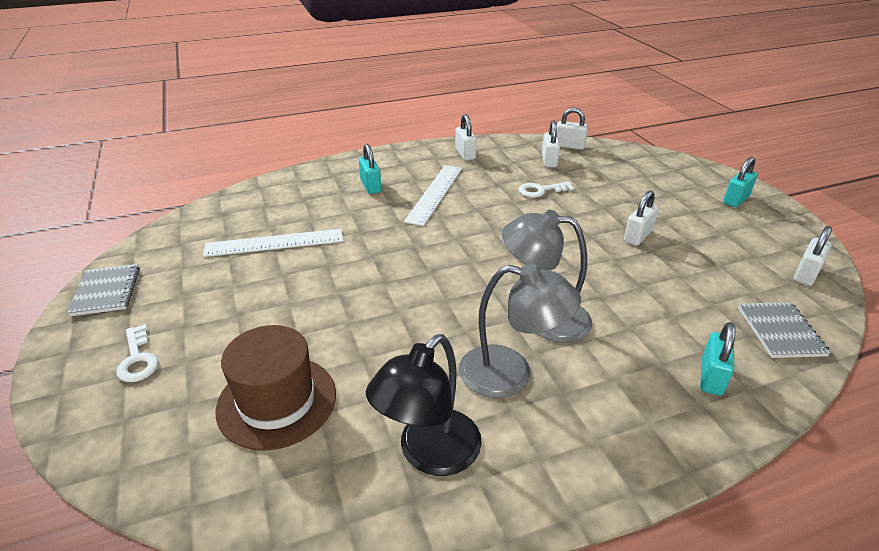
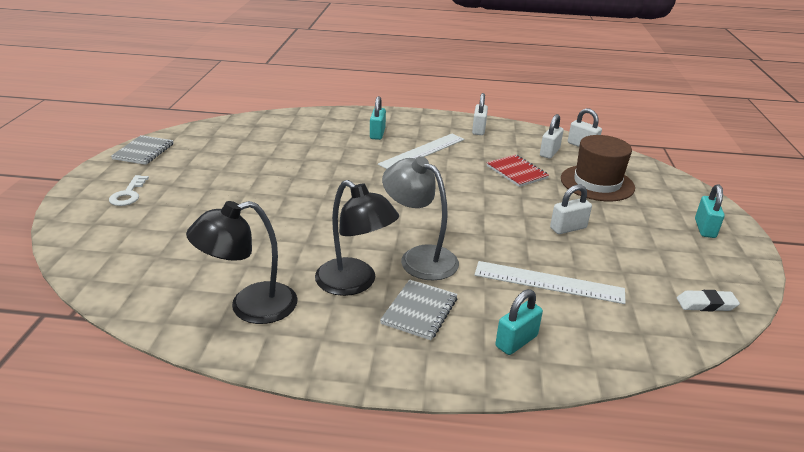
camera: 25 degrees right, 5 degrees down
white ruler [203,229,343,257] -> white ruler moved to [475,261,626,304]
brown hat [216,325,336,451] -> brown hat moved to [561,135,635,201]
grey lamp [459,264,581,398] -> black lamp [315,180,399,296]
white key [519,182,574,197] -> red notebook [487,155,549,187]
turquoise padlock [723,157,758,207] -> turquoise padlock turned 60 degrees counterclockwise [695,184,725,238]
grey notebook [738,302,831,358] -> grey notebook moved to [380,279,458,340]
white padlock [794,226,832,286] -> white eraser [677,290,740,311]

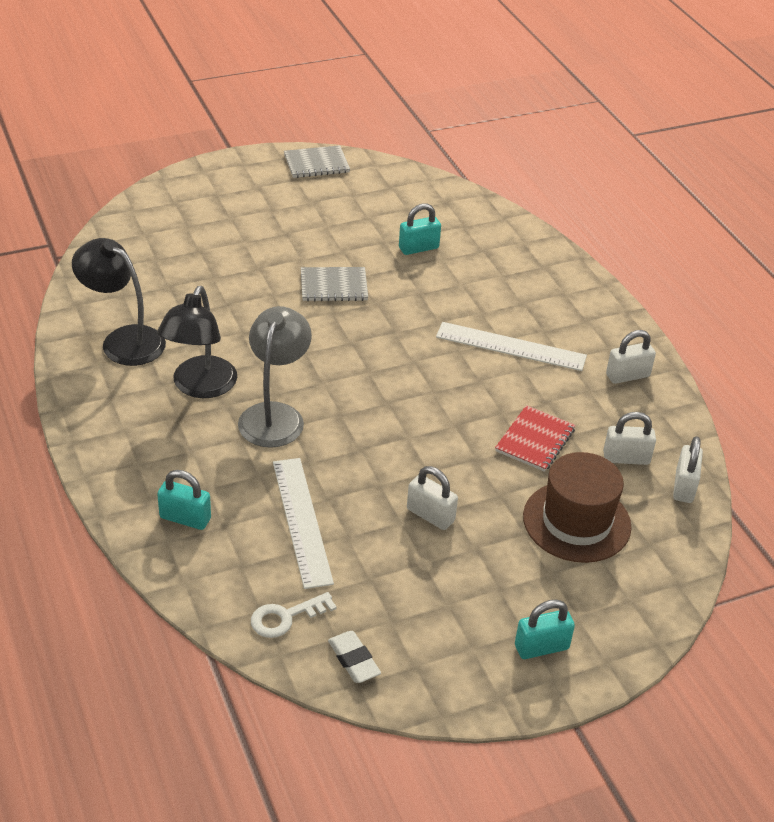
camera: 60 degrees right, 10 degrees up
white key [109,175,149,206] -> white key moved to [251,592,337,638]
turquoise padlock [370,96,386,140] -> turquoise padlock moved to [399,204,441,255]
grey notebook [380,279,458,340] -> grey notebook moved to [301,267,368,301]

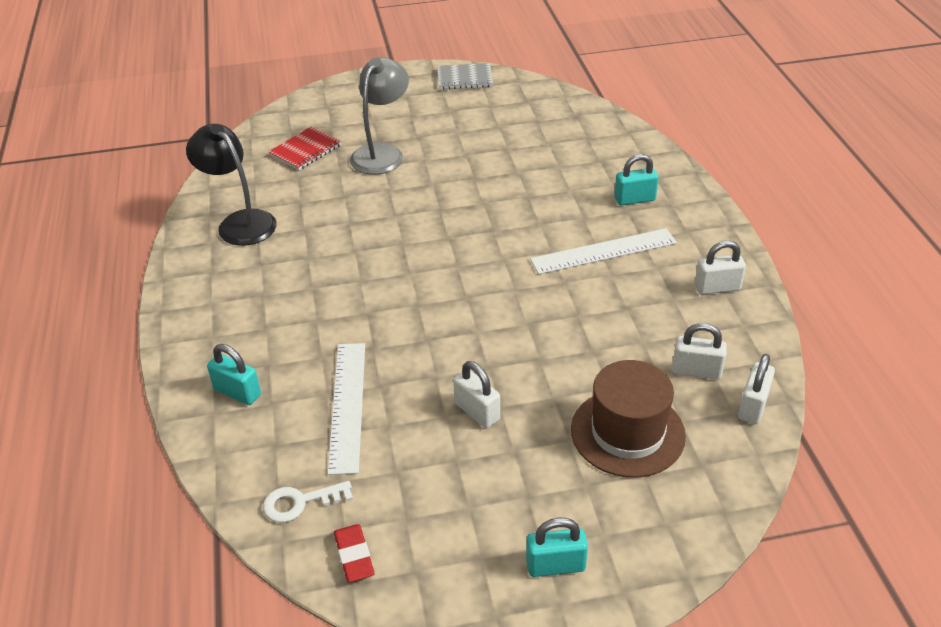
camera: 15 degrees right, 0 degrees up
black lamp [157,286,237,398] -> none
grey lamp [238,306,312,448] -> grey lamp moved to [350,57,409,175]
grey notebook [301,267,368,301] -> none
white eraser [328,631,381,683] -> red eraser [334,524,374,582]
turquoise padlock [399,204,441,255] -> turquoise padlock moved to [614,154,659,206]
white ruler [436,322,587,371] -> white ruler turned 45 degrees counterclockwise [530,228,677,274]
red notebook [495,405,575,472] -> red notebook moved to [268,126,342,170]

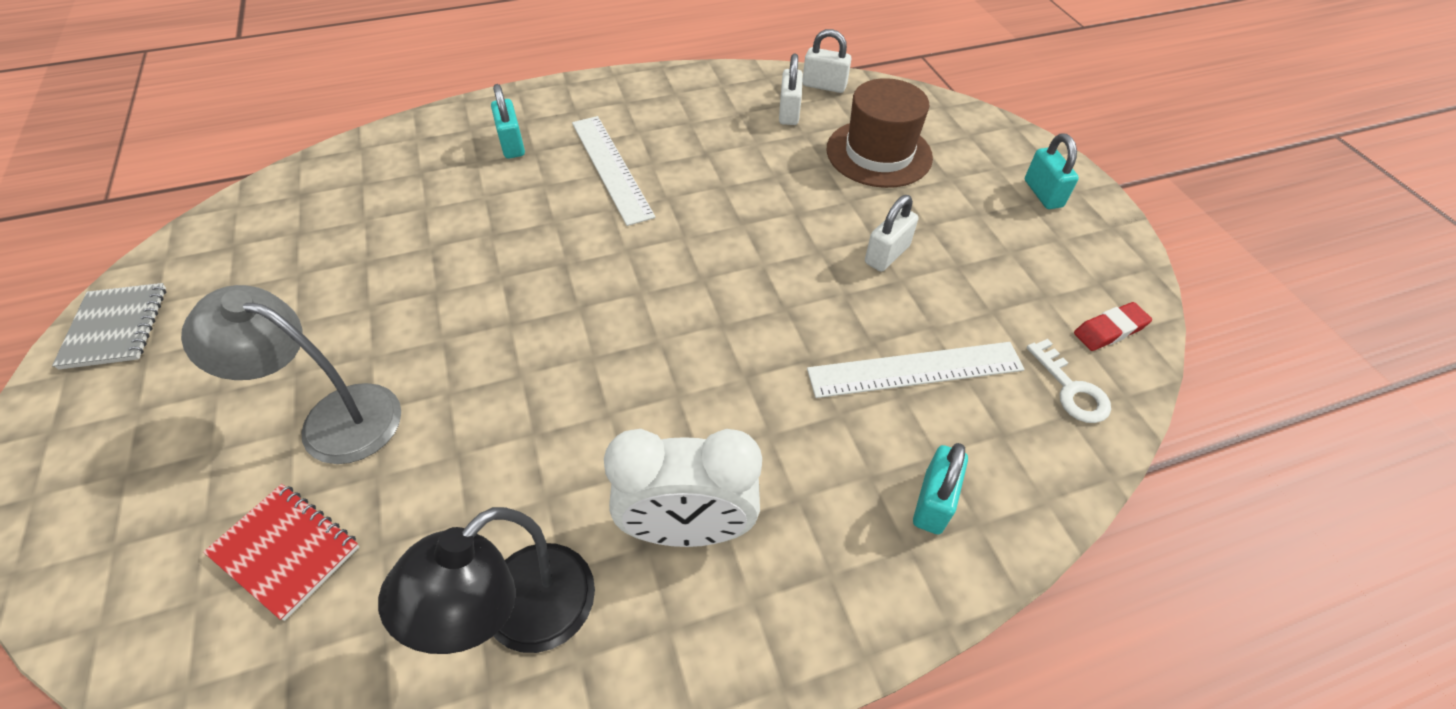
camera: 100 degrees left, 10 degrees up
white padlock [695,241,746,295] -> none
none -> white clock [604,429,762,547]

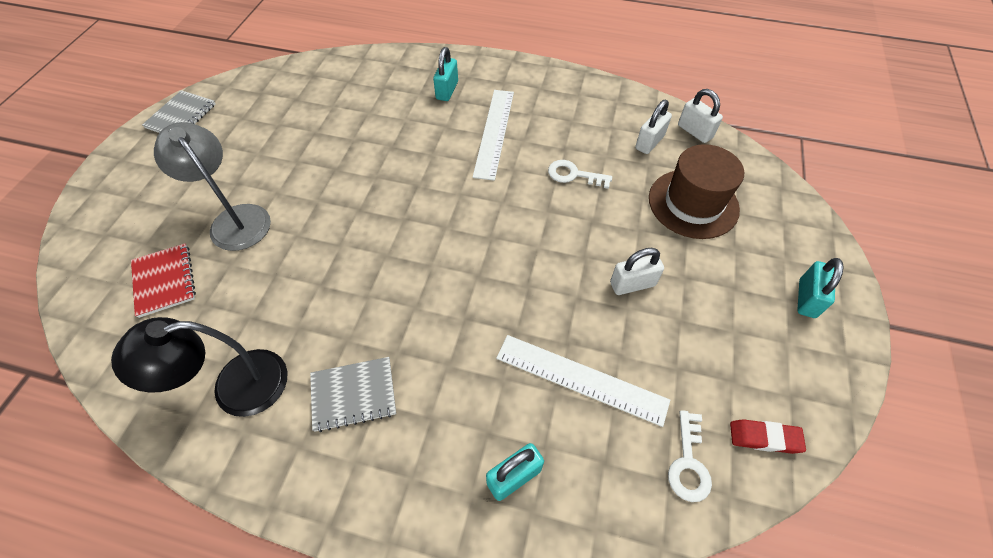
camera: 35 degrees right, 5 degrees up
white clock [604,429,762,547] -> grey notebook [310,357,396,432]
none -> white key [548,160,612,189]

